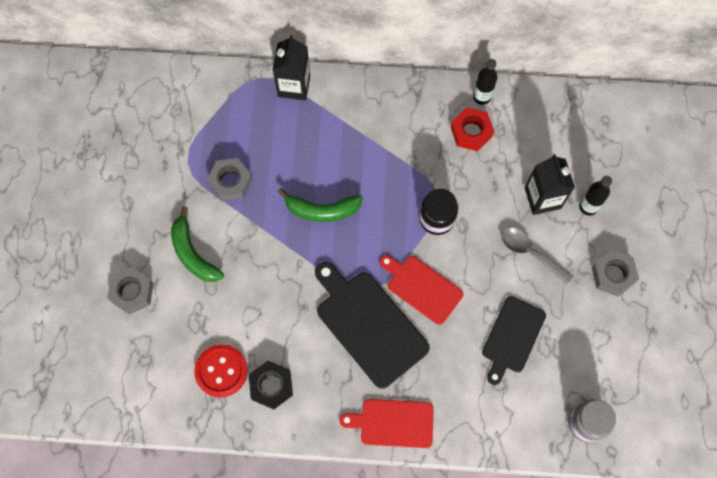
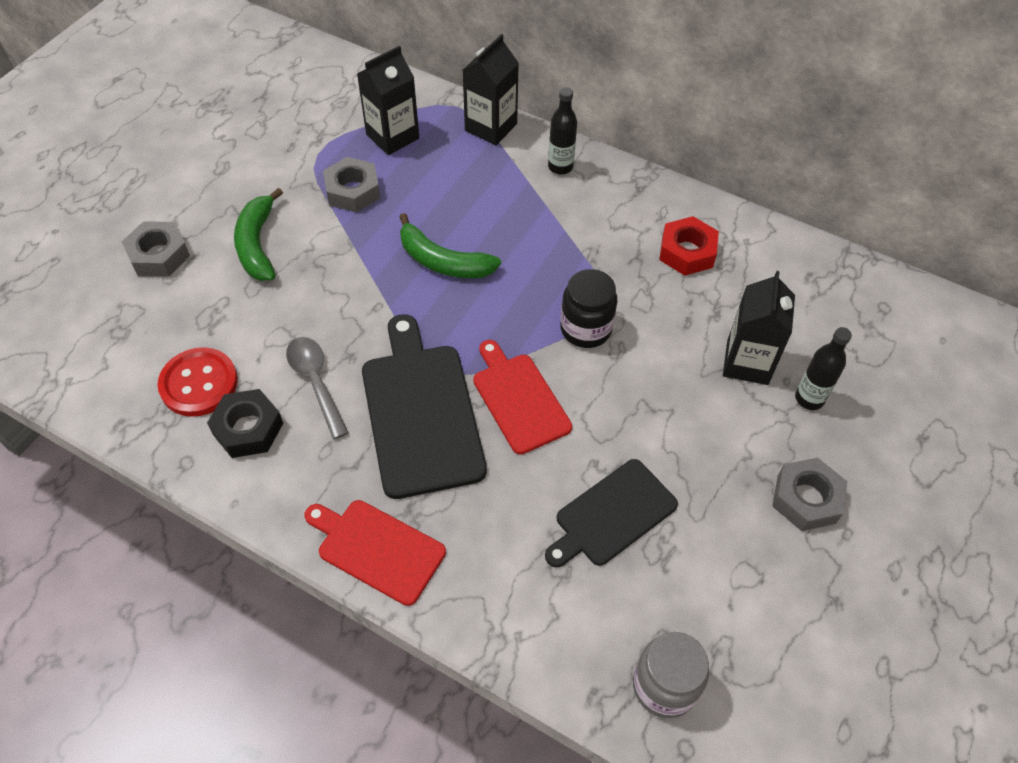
camera: 25 degrees right, 15 degrees down
black bottle [473,59,497,105] -> black bottle moved to [548,87,577,175]
grey spoon [501,227,573,284] -> grey spoon moved to [286,337,349,439]
none -> black carton [357,46,419,155]

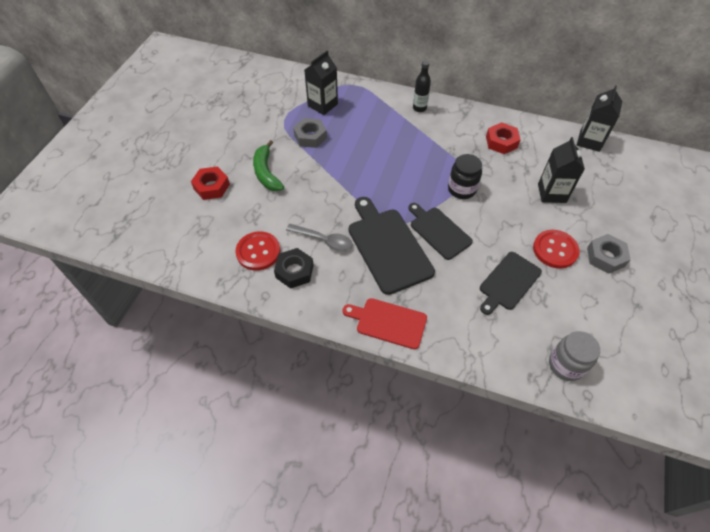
camera: 10 degrees left, 0 degrees up
grey nut [122,221,190,277] -> red nut [191,166,230,200]
grey spoon [286,337,349,439] -> grey spoon turned 150 degrees clockwise [286,224,352,251]
green banana [399,213,501,278] -> none
black carton [463,34,519,145] -> black carton moved to [577,85,622,152]
red cutting board [473,340,572,455] -> black cutting board [408,203,473,260]
black bottle [795,327,852,410] -> none
none -> red button [533,230,580,269]

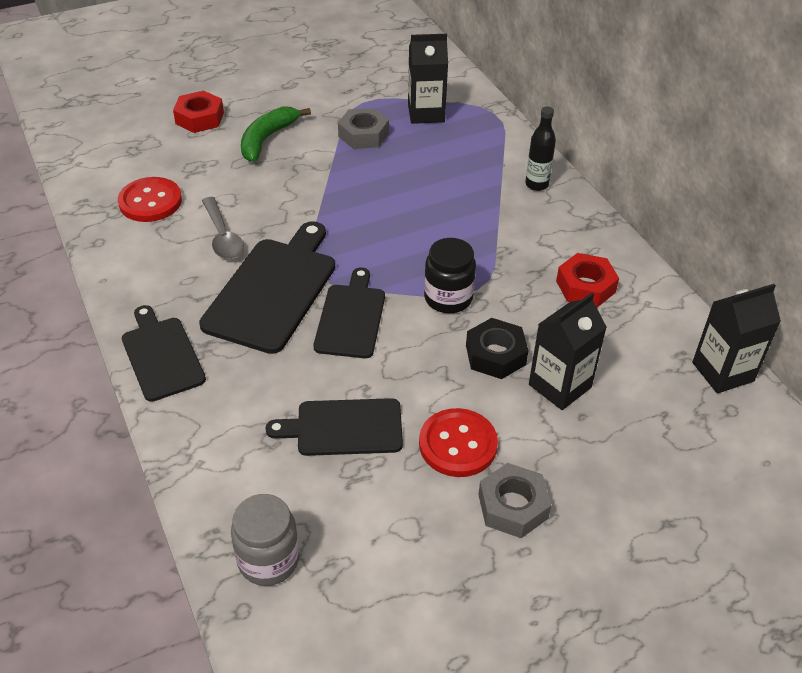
camera: 45 degrees right, 10 degrees down
black nut [274,248,314,289] -> black nut moved to [466,318,529,379]
red cutting board [343,298,427,349] -> black cutting board [122,305,206,402]

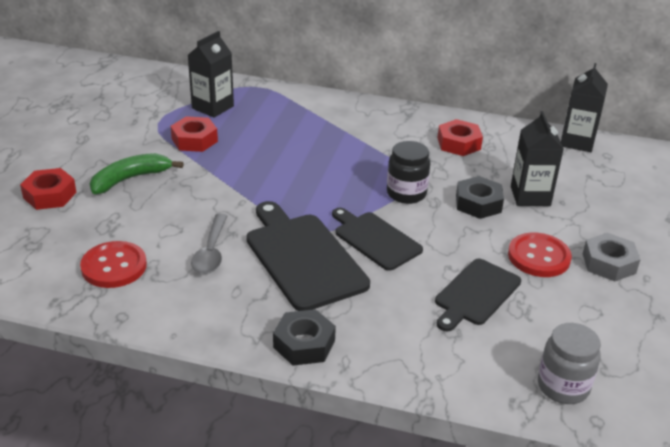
camera: 50 degrees left, 10 degrees down
black cutting board [122,305,206,402] -> black nut [273,309,336,366]
grey spoon [202,197,244,260] -> grey spoon turned 75 degrees clockwise [191,214,227,274]
green banana [241,106,311,162] -> green banana turned 75 degrees clockwise [90,153,184,194]
grey nut [338,108,389,149] -> red nut [171,116,218,152]
black bottle [525,106,556,191] -> none

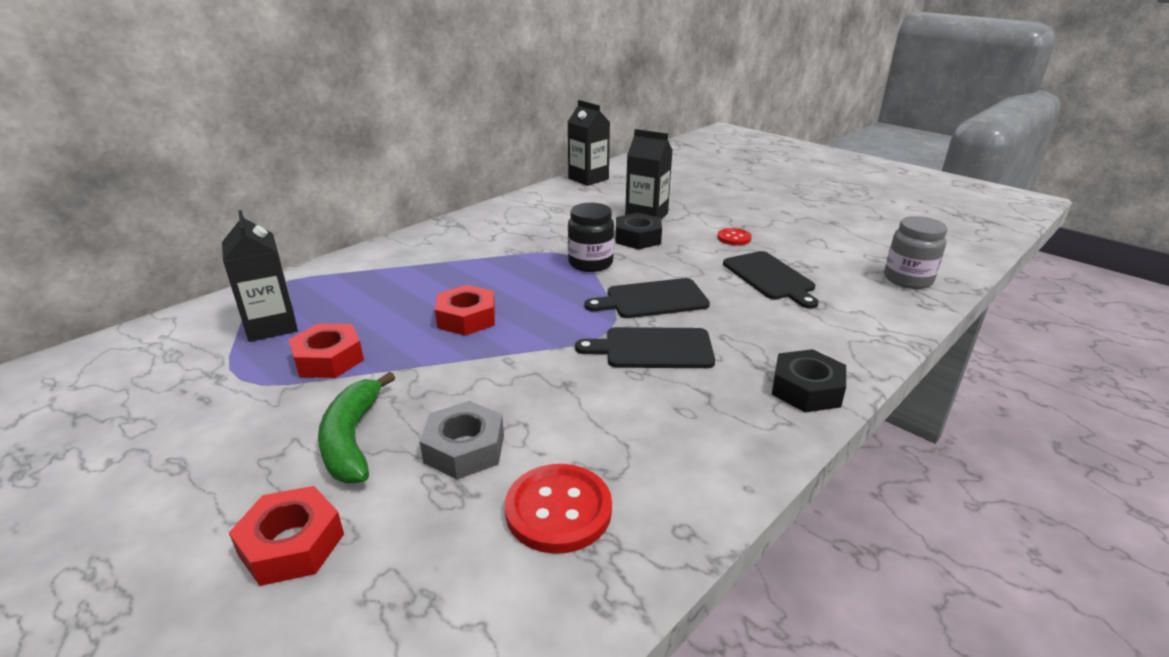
camera: 60 degrees left, 5 degrees down
grey spoon [191,214,227,274] -> none
black cutting board [246,201,370,311] -> black cutting board [575,327,715,368], size x0.65
red nut [438,119,483,156] -> red nut moved to [435,285,495,336]
red button [508,233,572,277] -> red button [717,228,752,245], size x0.57
grey nut [583,233,641,281] -> grey nut moved to [420,401,504,479]

